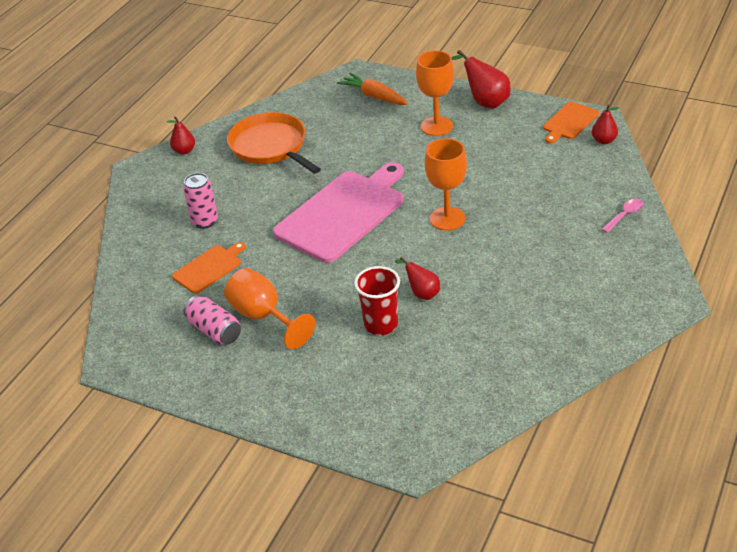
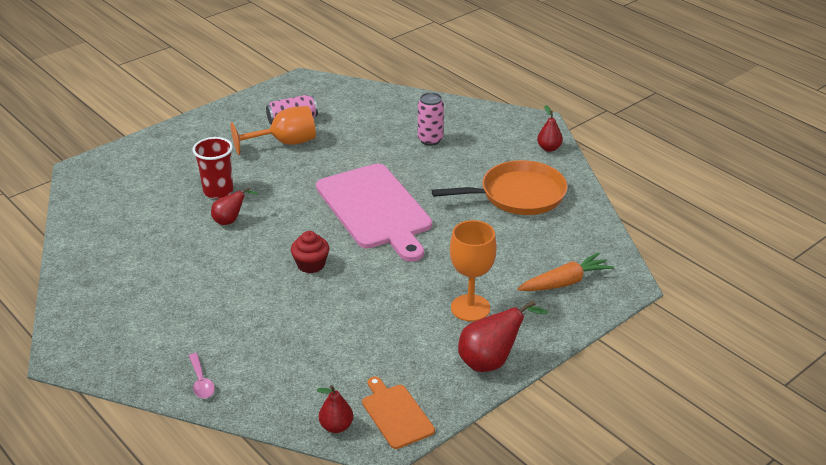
camera: 110 degrees right, 5 degrees down
orange cutting board [172,242,246,294] -> none
orange goblet [425,138,467,230] -> red cupcake [291,231,329,273]

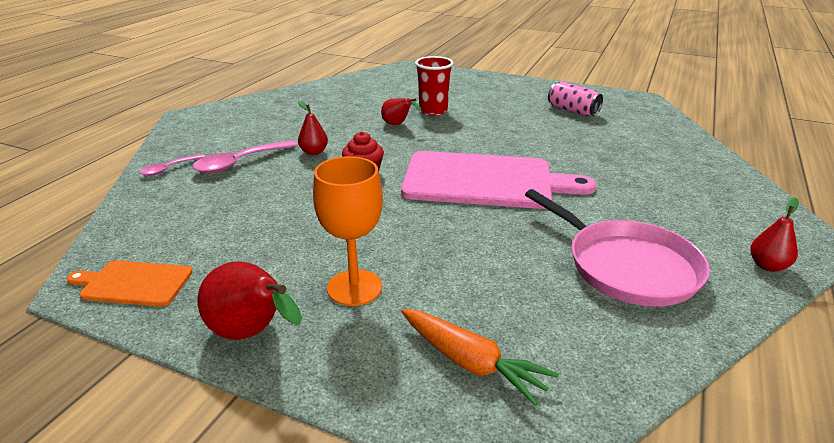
camera: 65 degrees right, 5 degrees down
orange goblet [230,106,316,155] -> none
pink cutting board [316,163,432,262] -> pink cutting board turned 120 degrees counterclockwise [401,151,596,209]
red pear [316,385,353,433] -> red pear moved to [298,101,328,155]
orange cutting board [362,376,435,449] -> orange cutting board turned 120 degrees counterclockwise [67,260,193,307]
pink can [418,92,444,146] -> none
orange pan [432,160,568,215] -> pink pan [525,189,710,307]
none -> pink spoon [192,140,298,173]

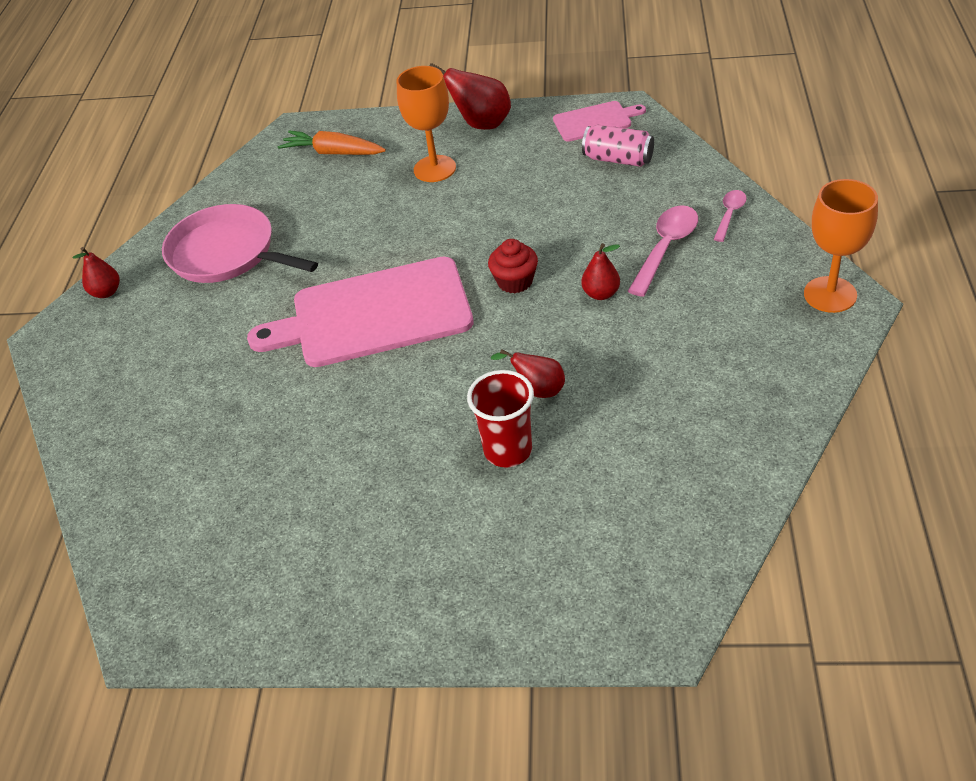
camera: 165 degrees right, 15 degrees up
orange cutting board [67,260,193,307] -> pink cutting board [553,101,646,142]
pink can [548,81,603,116] -> pink can moved to [582,124,654,167]
none -> orange goblet [804,179,878,313]

